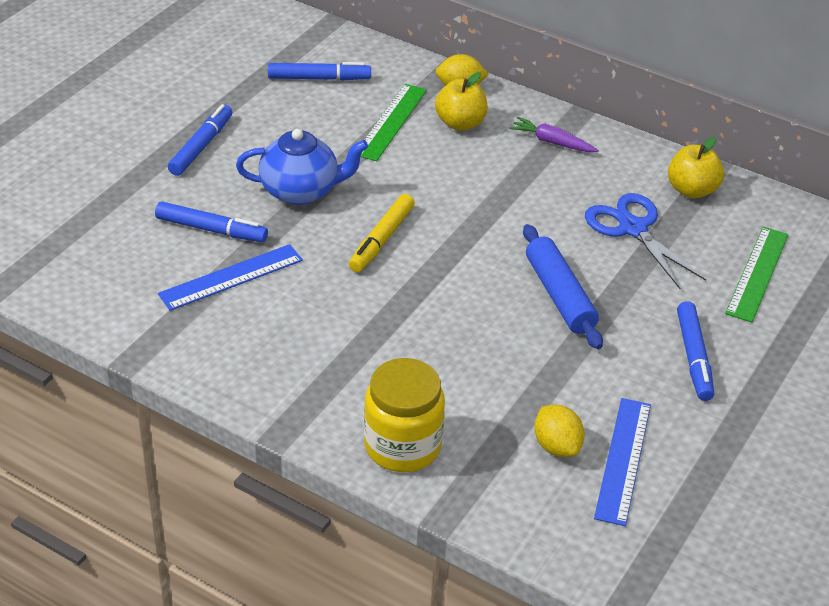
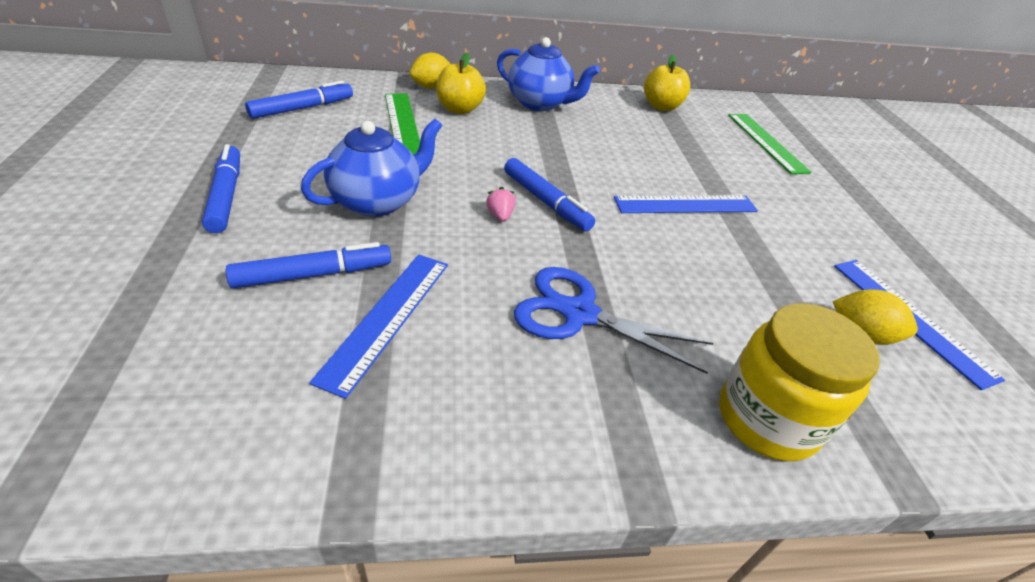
camera: 40 degrees left, 0 degrees up
yellow marker [349,194,415,272] -> pink strawberry [486,187,516,222]
purple carrot [509,117,599,152] -> blue teapot [497,37,600,111]
blue rolling pin [523,224,603,349] -> blue ruler [614,195,758,213]
blue scissors [585,193,706,289] -> blue scissors moved to [514,267,713,374]
blue marker [677,301,714,401] -> blue marker moved to [504,158,595,231]

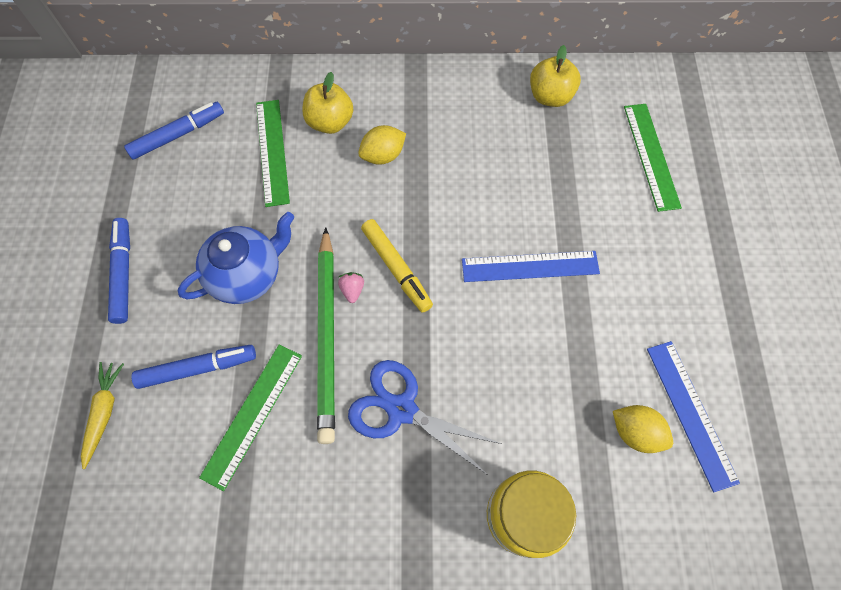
camera: 10 degrees right, 25 degrees up
blue ruler [309,254,448,399] -> green ruler [199,344,302,491]
yellow lemon [410,52,450,89] -> yellow lemon moved to [358,125,406,165]
blue teapot [497,37,600,111] -> none
blue marker [504,158,595,231] -> yellow marker [361,219,433,313]
none -> yellow carrot [81,362,124,469]
none -> green pencil [317,227,335,444]

